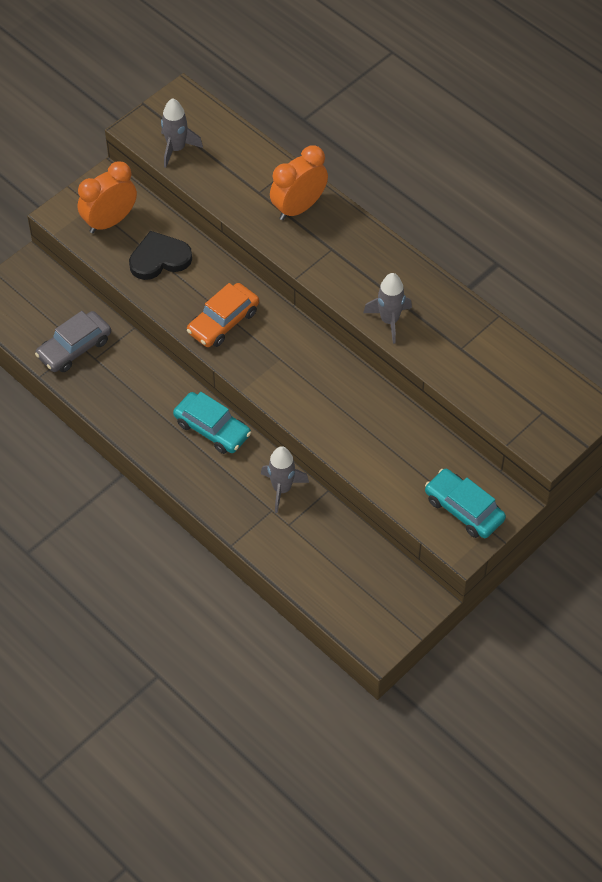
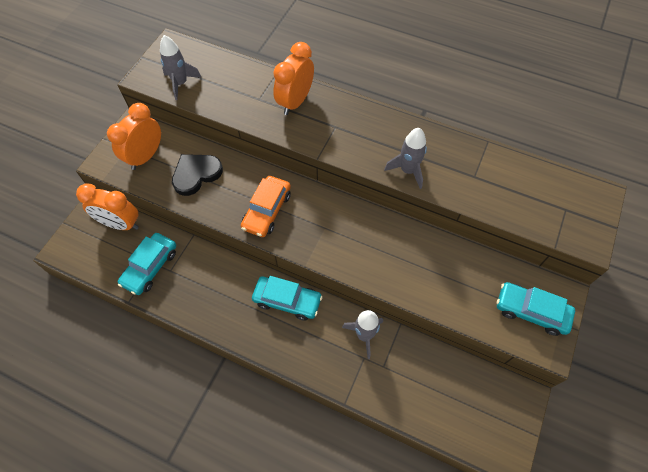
camera: 20 degrees left, 5 degrees up
grey car [35,311,111,372] -> turquoise car [118,233,176,295]
none -> orange clock [76,183,139,230]

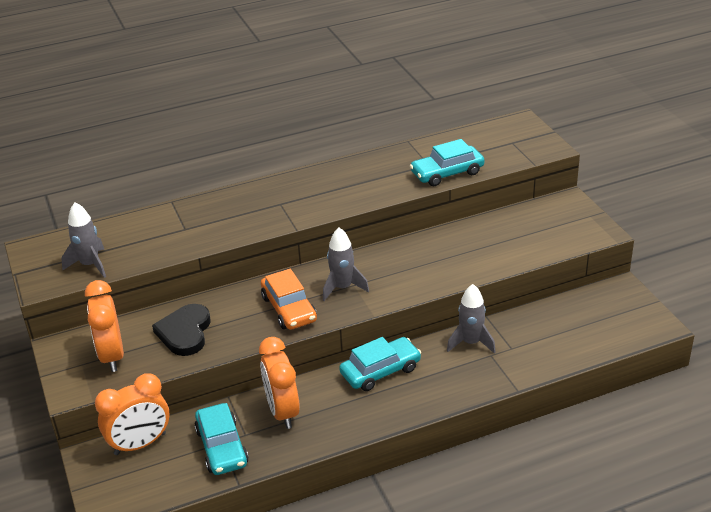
camera: 45 degrees left, 25 degrees down
orange clock [273,42,314,115] -> orange clock moved to [259,337,300,429]
grey rocket [384,128,427,189] -> grey rocket moved to [323,227,369,301]
turquoise car [497,282,575,336] -> turquoise car moved to [410,139,485,186]

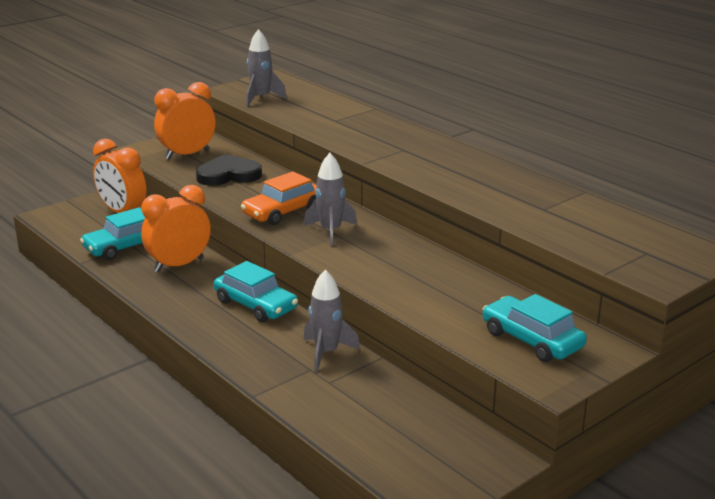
camera: 70 degrees right, 10 degrees down
turquoise car [410,139,485,186] -> turquoise car moved to [483,294,587,362]

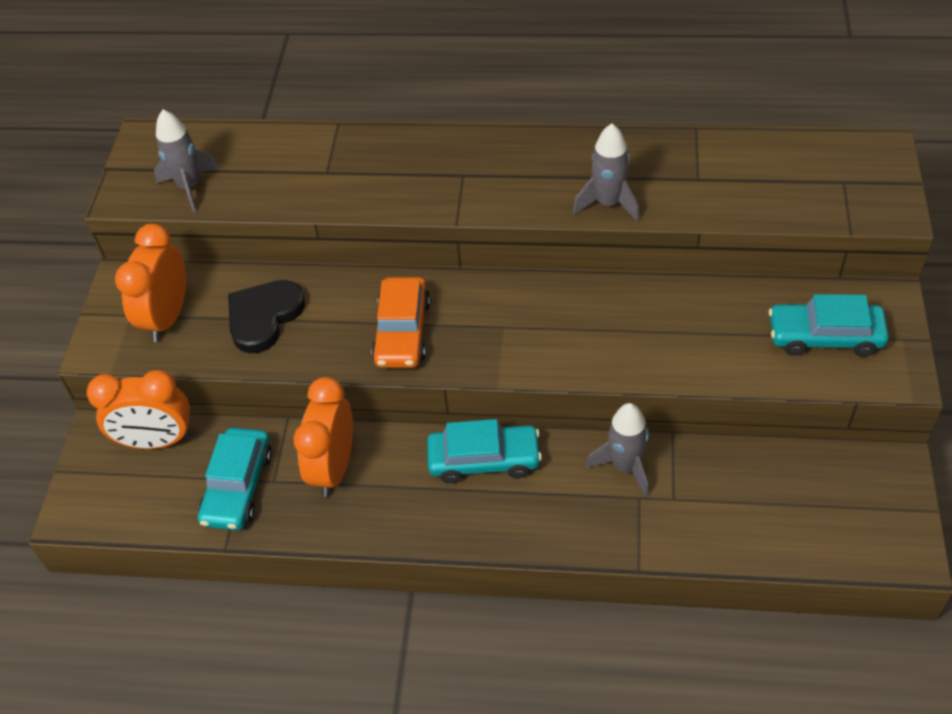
camera: 40 degrees left, 25 degrees up
grey rocket [304,153,357,246] -> grey rocket moved to [573,124,640,222]

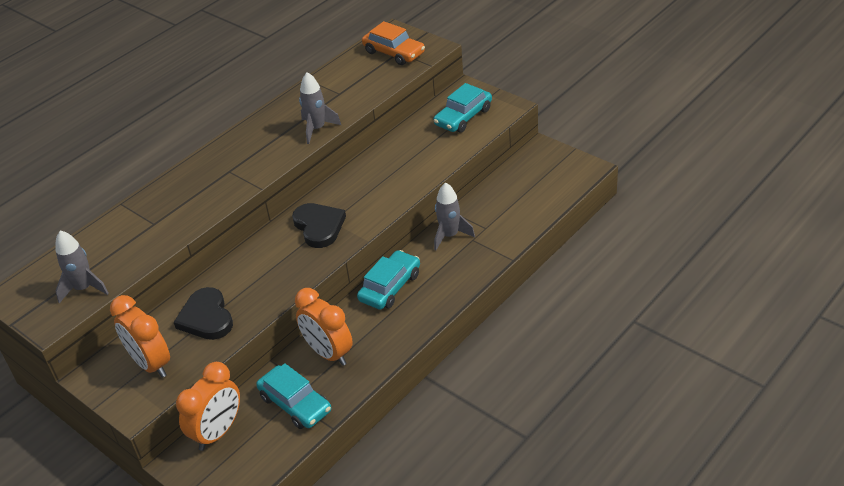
camera: 55 degrees left, 10 degrees down
orange car [371,277,431,368] -> orange car moved to [362,21,425,65]
none -> black heart [292,203,346,248]

